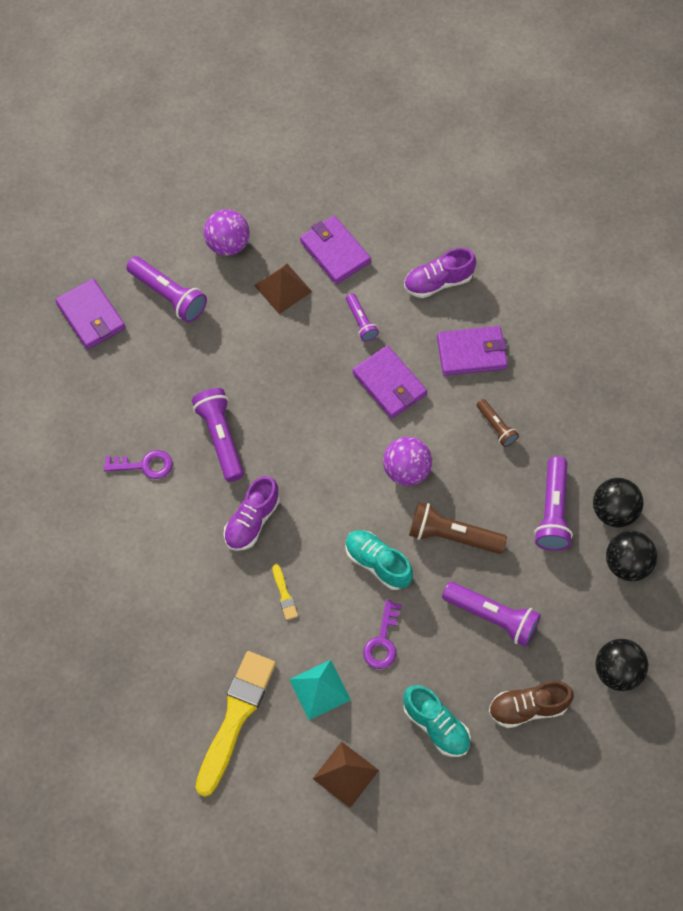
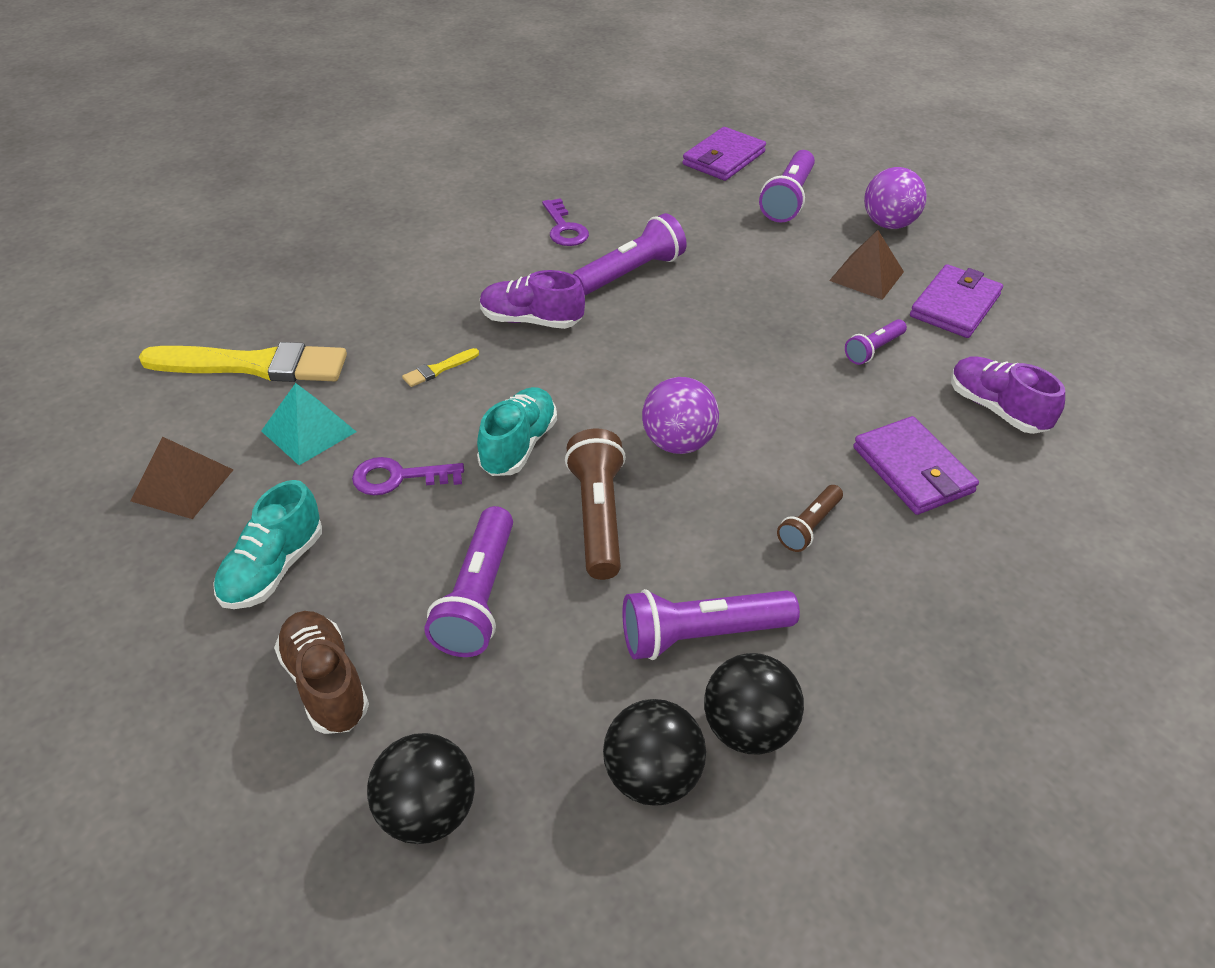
camera: 70 degrees right, 20 degrees down
purple wallet [352,345,427,419] -> none

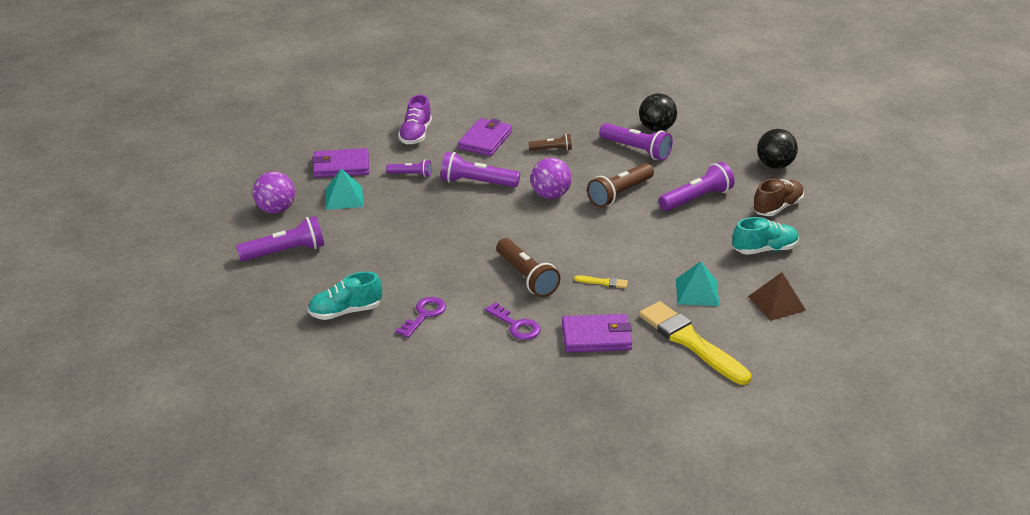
camera: 130 degrees left, 10 degrees down
brown shoe [274,611,369,734] -> brown shoe turned 150 degrees counterclockwise [753,178,804,216]
purple key [352,457,464,495] -> purple key moved to [485,302,541,340]
turquoise shoe [477,387,557,476] -> turquoise shoe moved to [308,271,382,320]
purple shoe [480,270,585,329] -> brown flashlight [496,238,560,297]
purple flashlight [573,213,687,295] -> purple flashlight moved to [440,152,520,187]
black ball [603,699,706,806] -> none
purple wallet [682,127,766,181] -> purple wallet moved to [562,314,632,352]
brown pyramid [829,230,904,300] -> turquoise pyramid [325,168,364,210]

